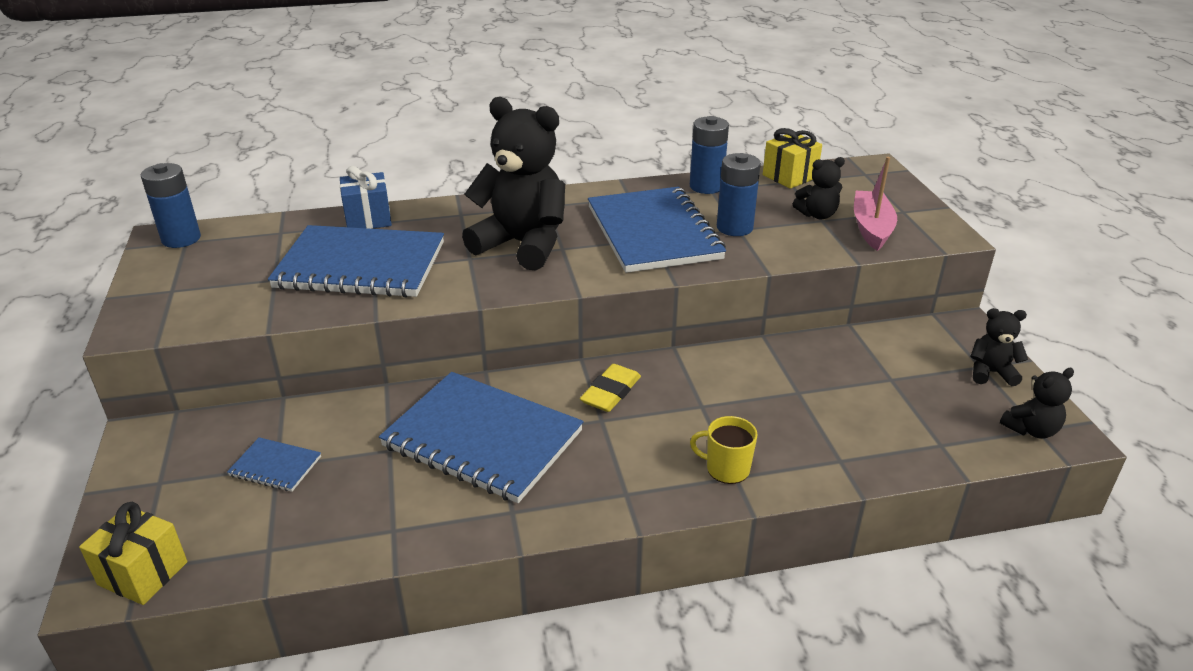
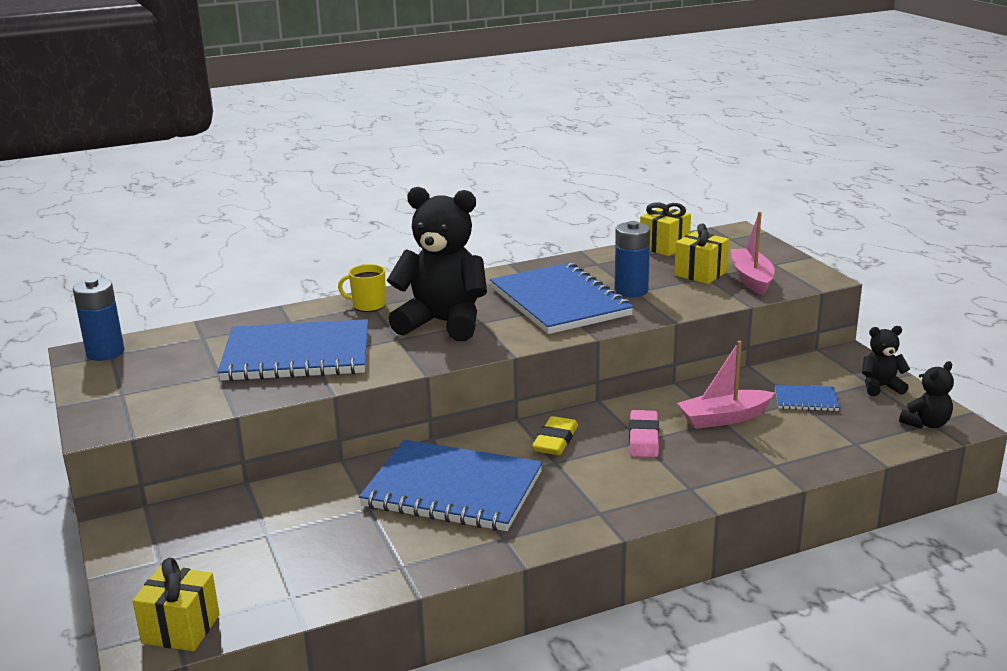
camera: 10 degrees left, 10 degrees down
blue notebook [227,437,321,492] -> blue notebook moved to [775,385,840,411]
blue gift [340,166,392,229] -> none
blue battery [690,116,729,194] -> none
yellow mug [690,416,757,484] -> yellow mug moved to [338,264,386,312]
black teddy bear [793,157,845,219] -> yellow gift [674,223,729,284]
none -> pink eraser [629,410,659,457]
none -> pink boat [677,341,775,429]

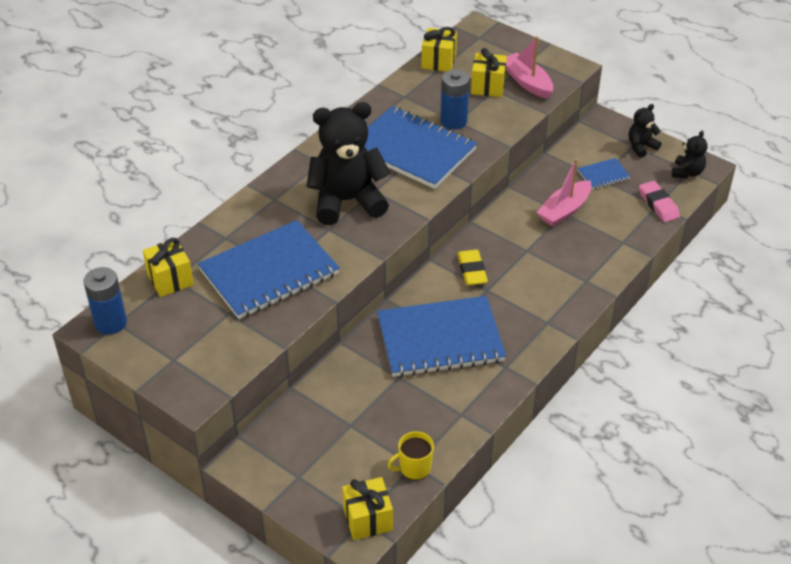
camera: 30 degrees left, 20 degrees up
yellow mug [338,264,386,312] -> yellow mug moved to [388,431,434,480]
pink eraser [629,410,659,457] -> pink eraser moved to [639,181,680,222]
none -> yellow gift [143,238,194,297]

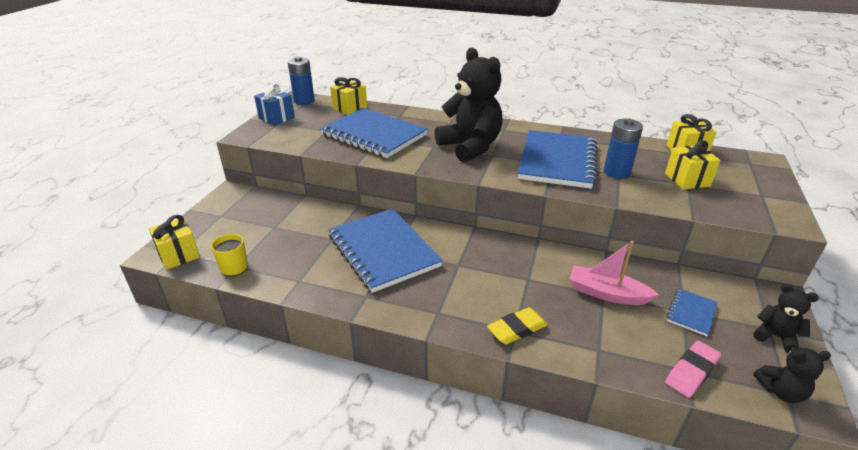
camera: 70 degrees right, 10 degrees down
yellow eraser [457,250,488,286] -> yellow eraser moved to [487,307,548,345]
pink boat [506,36,553,99] -> none
blue notebook [578,158,631,189] -> blue notebook turned 75 degrees clockwise [666,289,718,336]
none -> blue gift [254,84,295,126]

